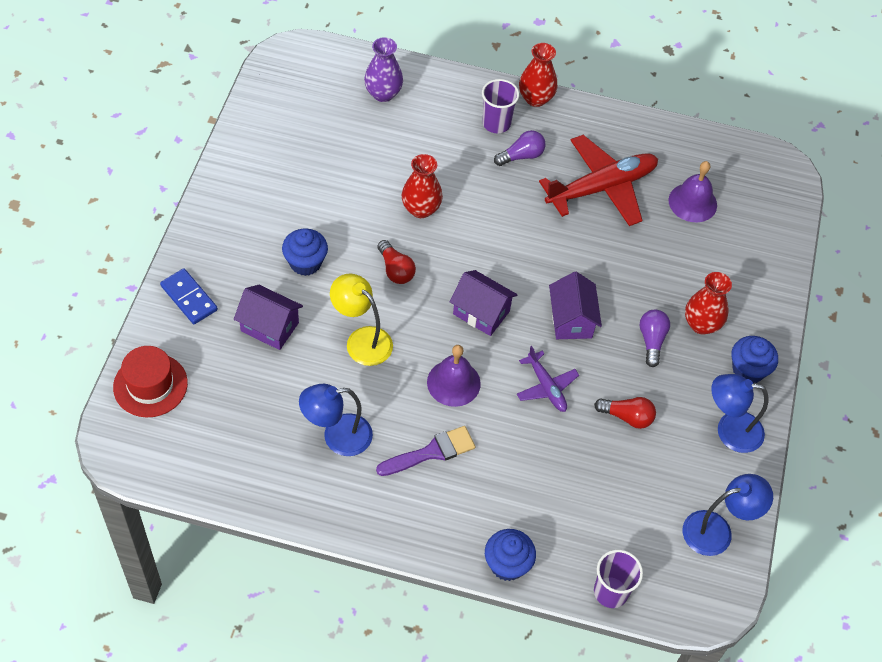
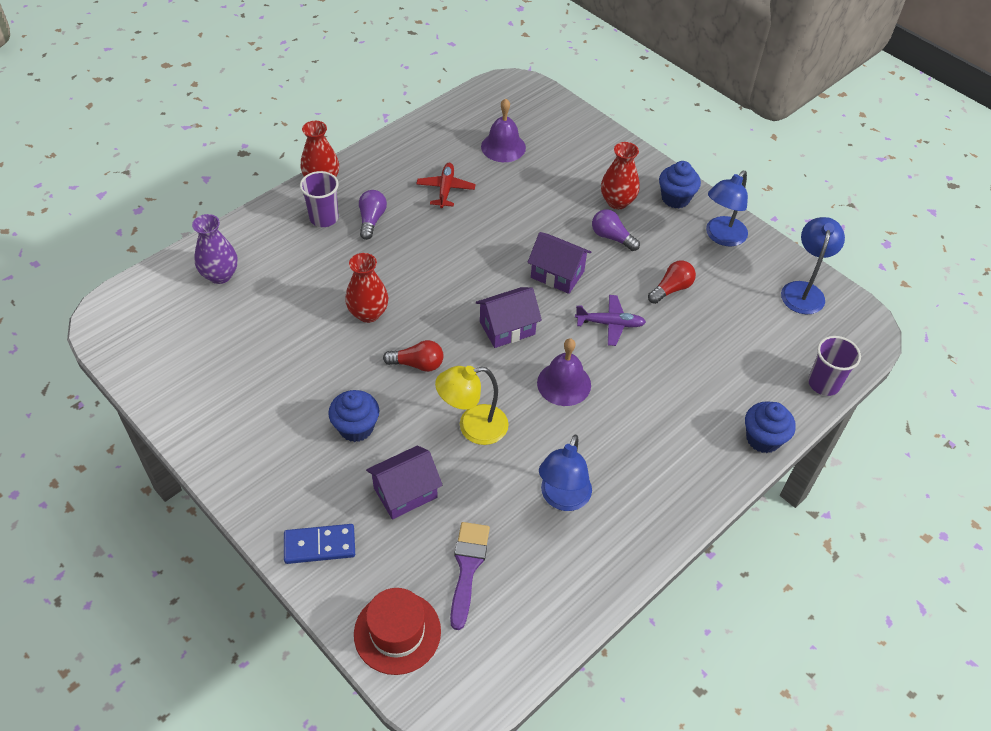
camera: 55 degrees left, 5 degrees down
purple brush [376,426,475,476] -> purple brush moved to [450,522,490,630]
red plane [539,135,658,226] -> red plane [416,163,476,208], size x0.52

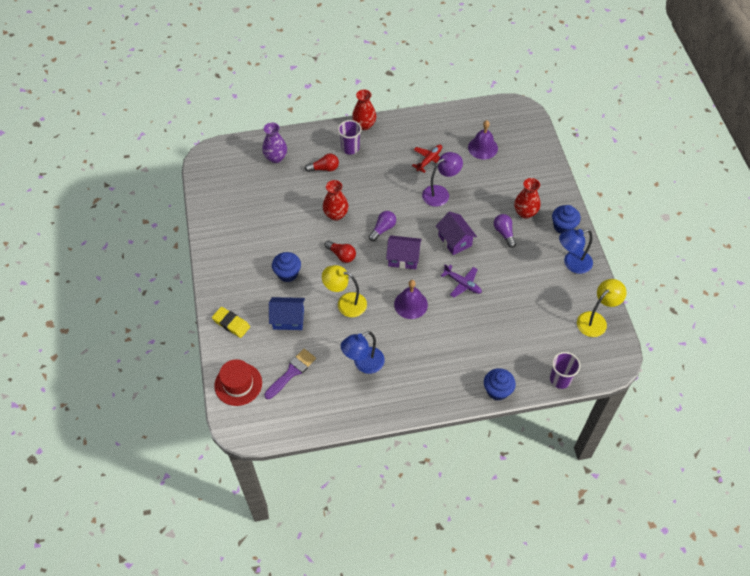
camera: 35 degrees right, 5 degrees up
blue domino [284,524,355,564] -> yellow eraser [212,307,250,338]
purple light bulb [359,190,387,240] -> purple light bulb moved to [369,211,396,241]
purple house [366,445,443,520] -> blue house [269,297,305,330]
red light bulb [648,260,696,304] -> red light bulb moved to [305,153,339,172]
blue lamp [781,217,845,314] -> yellow lamp [577,279,627,337]
none -> purple lamp [422,152,463,207]

